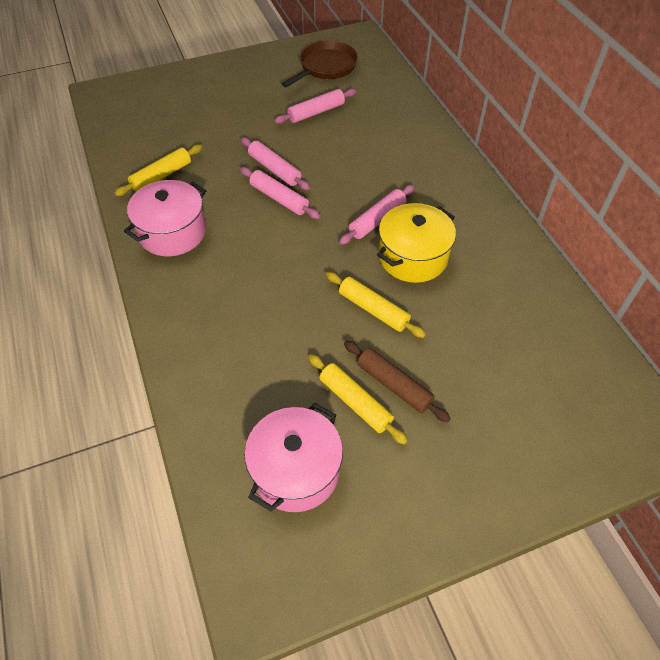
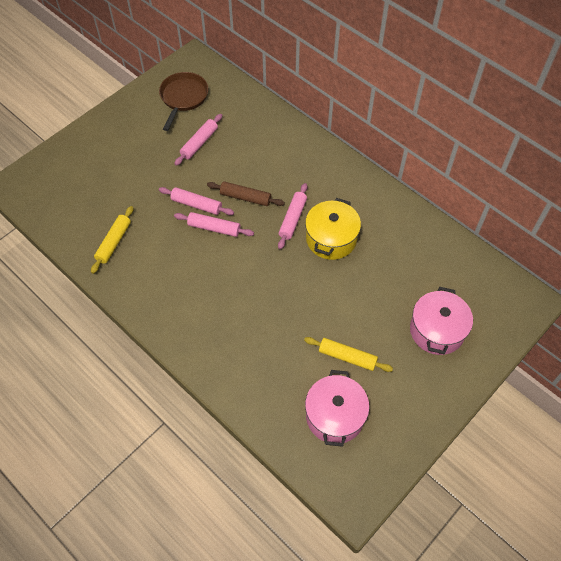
camera: 25 degrees left, 5 degrees up
pink pot [124,180,206,256] -> pink pot moved to [410,287,473,355]
yellow rolling pin [326,272,426,338] -> none
brown rolling pin [344,341,451,422] -> brown rolling pin moved to [207,181,285,206]

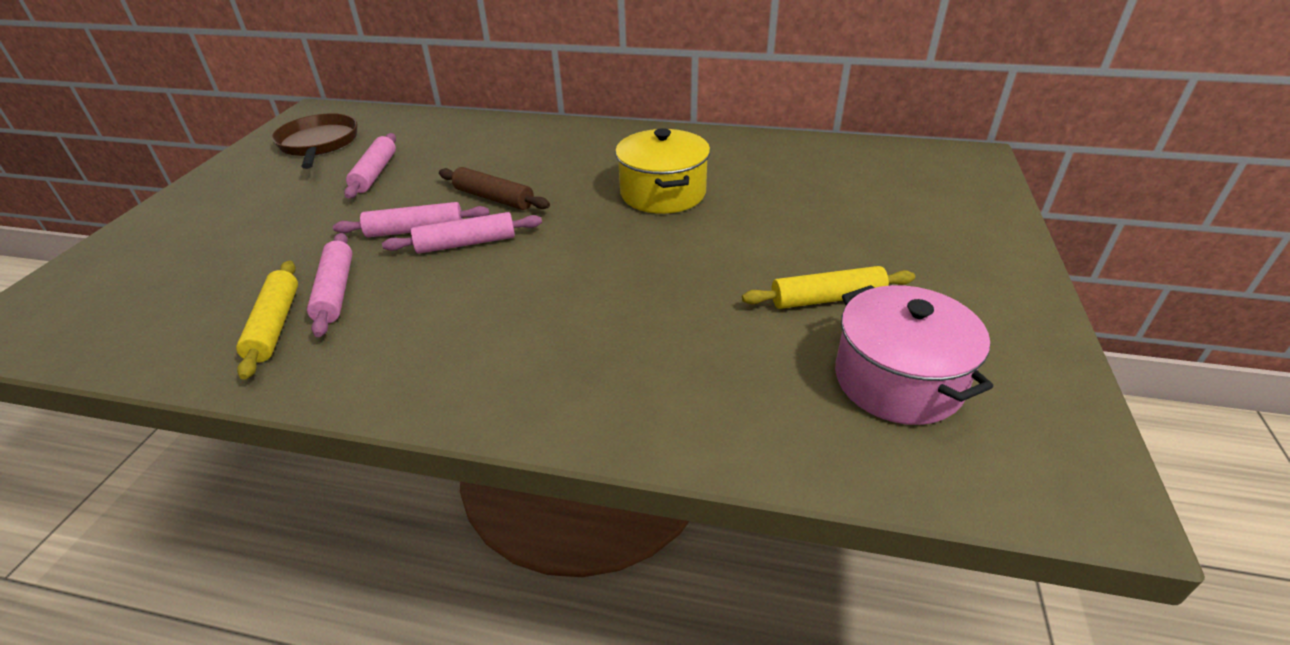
camera: 30 degrees left, 20 degrees down
brown rolling pin [207,181,285,206] -> brown rolling pin turned 45 degrees clockwise [439,167,550,210]
pink rolling pin [278,183,307,249] -> pink rolling pin moved to [307,233,353,337]
pink pot [410,287,473,355] -> none

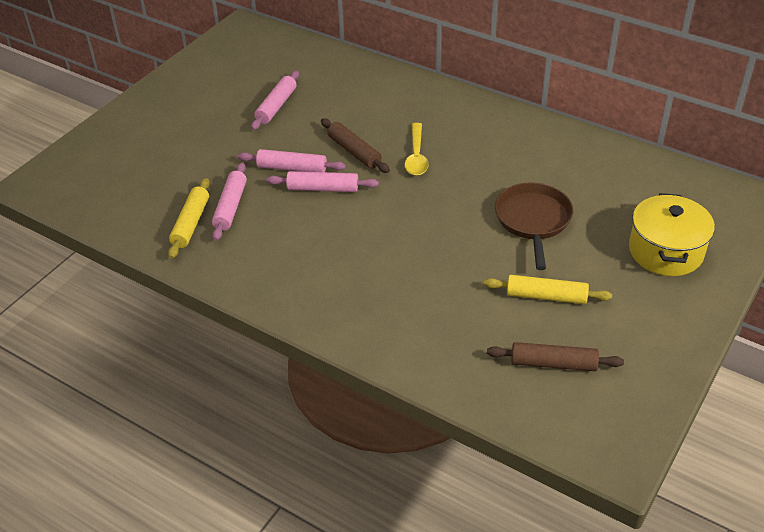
camera: 20 degrees right, 5 degrees up
brown pan [272,113,357,169] -> brown pan moved to [495,182,573,270]
yellow pot [615,128,710,214] -> yellow pot moved to [629,193,715,276]
pink pot [835,285,993,425] -> brown rolling pin [487,342,624,371]
none -> yellow spoon [405,123,429,176]

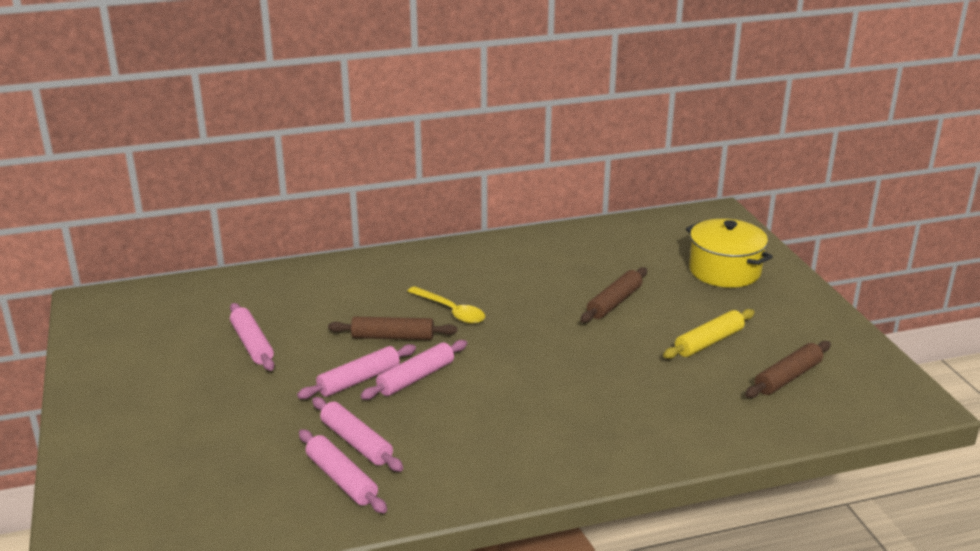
camera: 50 degrees left, 15 degrees down
yellow rolling pin [168,178,210,259] -> pink rolling pin [299,429,387,513]
brown pan [495,182,573,270] -> brown rolling pin [580,267,647,323]

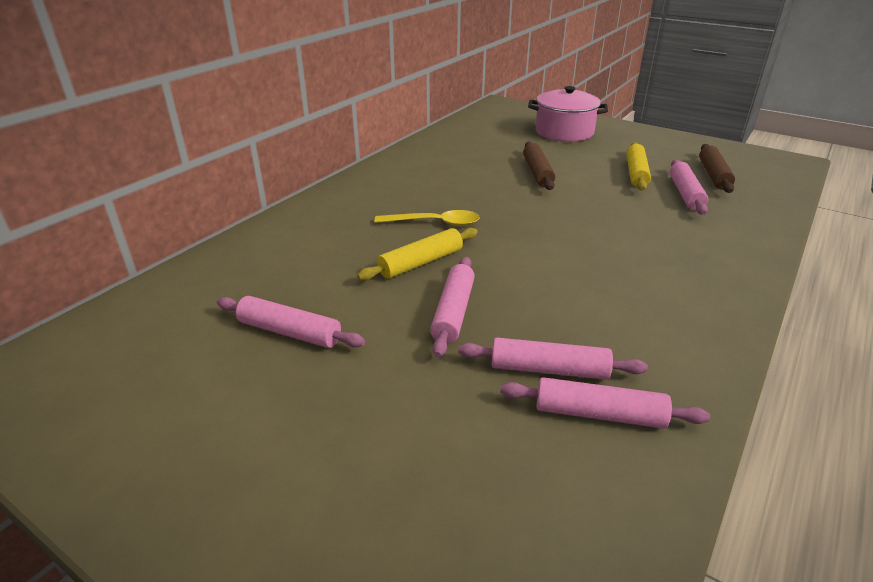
camera: 40 degrees left, 5 degrees up
brown rolling pin [328,317,457,340] -> yellow rolling pin [357,228,478,281]
pink rolling pin [360,340,467,400] -> pink rolling pin moved to [670,159,708,215]
yellow pot [686,219,773,288] -> pink pot [528,86,608,142]

